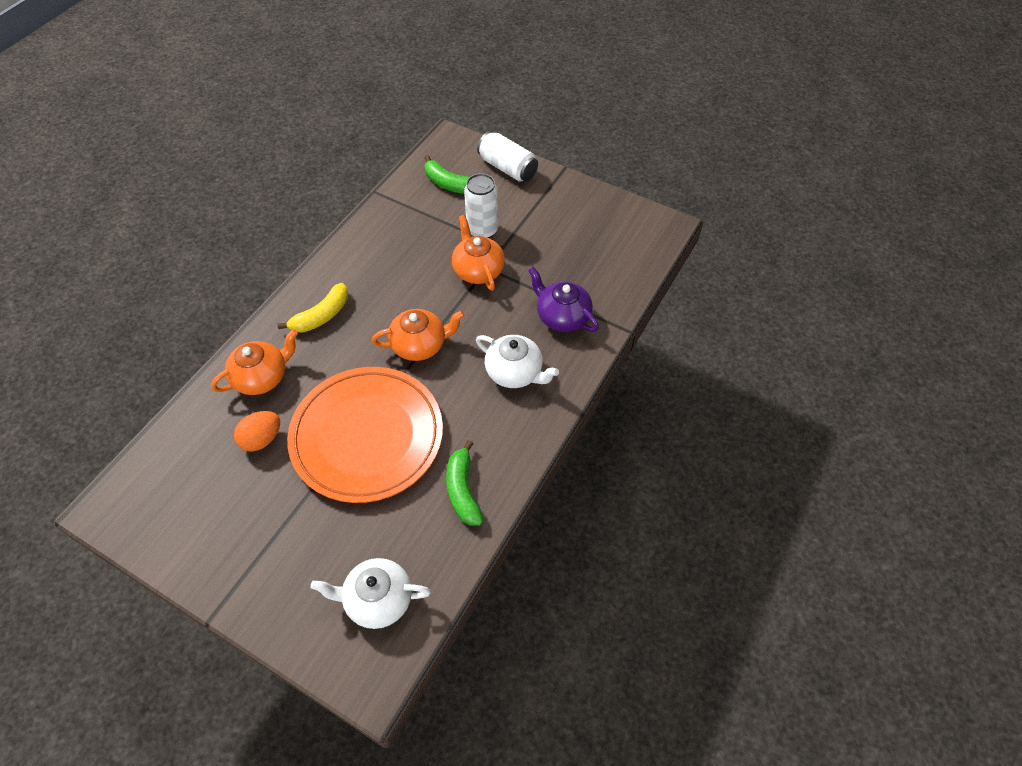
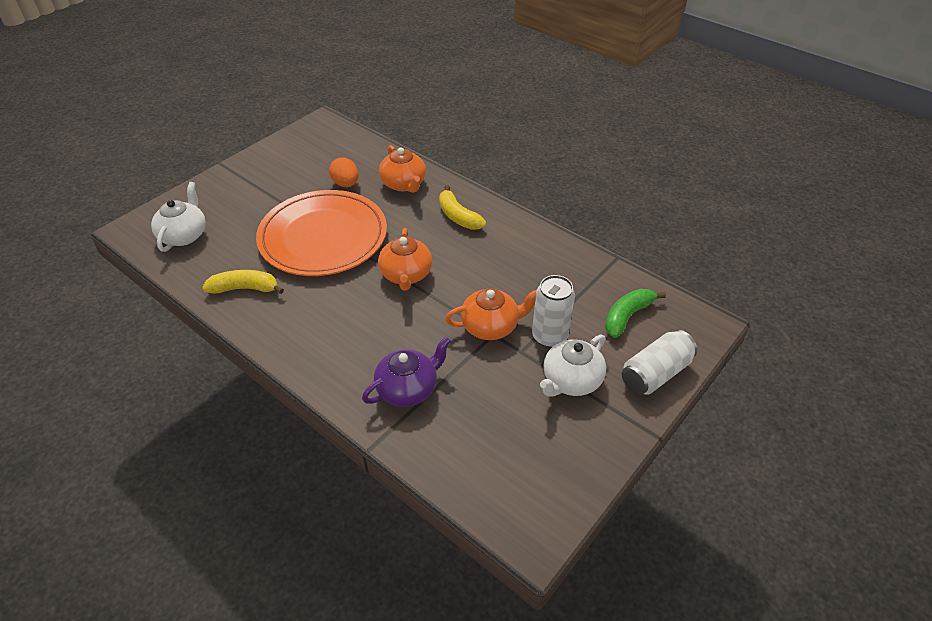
camera: 100 degrees right, 10 degrees down
green banana [446,440,483,526] -> yellow banana [202,270,284,294]
white teapot [476,335,559,388] -> white teapot moved to [540,335,606,397]

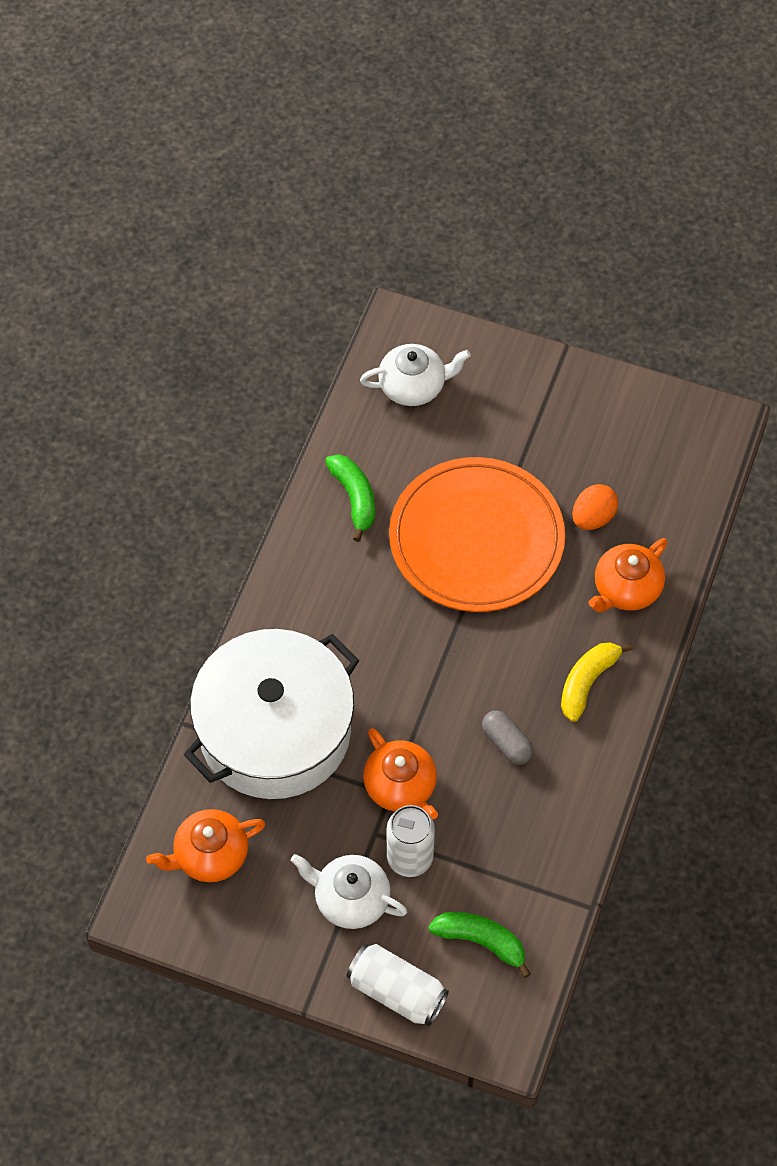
camera: 70 degrees right, 15 degrees up
yellow banana [202,270,284,294] -> green banana [325,454,375,542]
purple teapot [362,336,451,407] -> white pot [184,629,360,799]
orange teapot [378,228,432,291] -> orange teapot moved to [146,809,265,882]
none -> grey capsule [482,710,533,765]

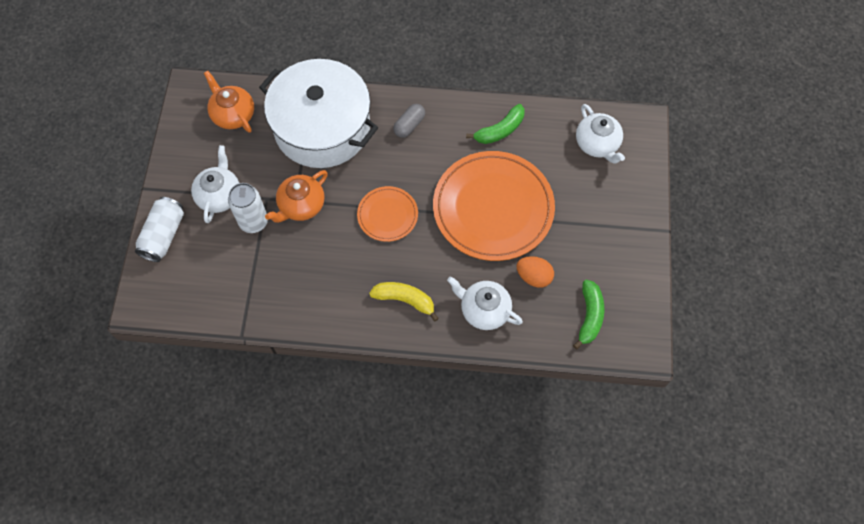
camera: 75 degrees right, 5 degrees up
green banana [428,912,531,978] -> green banana moved to [573,279,604,349]
grey capsule [482,710,533,765] -> grey capsule moved to [393,104,425,138]
orange teapot [588,538,668,612] -> white teapot [447,276,523,330]
none -> orange plate [357,186,418,242]

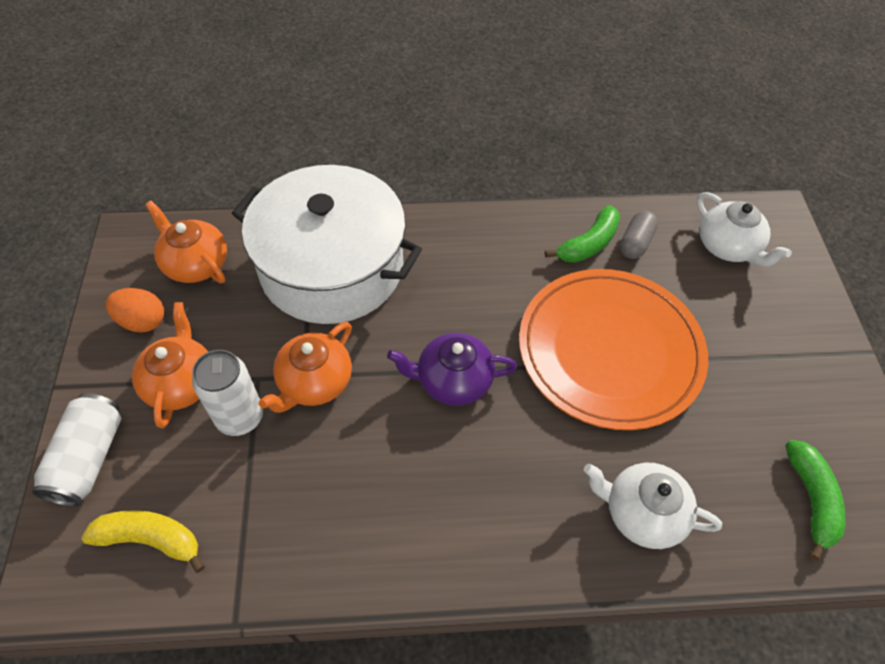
camera: 10 degrees left, 10 degrees down
white teapot [191,145,239,223] -> orange teapot [132,302,208,428]
orange plate [357,186,418,242] -> purple teapot [387,333,517,406]
yellow banana [369,282,439,321] -> yellow banana moved to [81,510,205,573]
grey capsule [393,104,425,138] -> grey capsule moved to [620,211,658,259]
orange egg [517,256,554,288] -> orange egg moved to [106,288,164,332]

